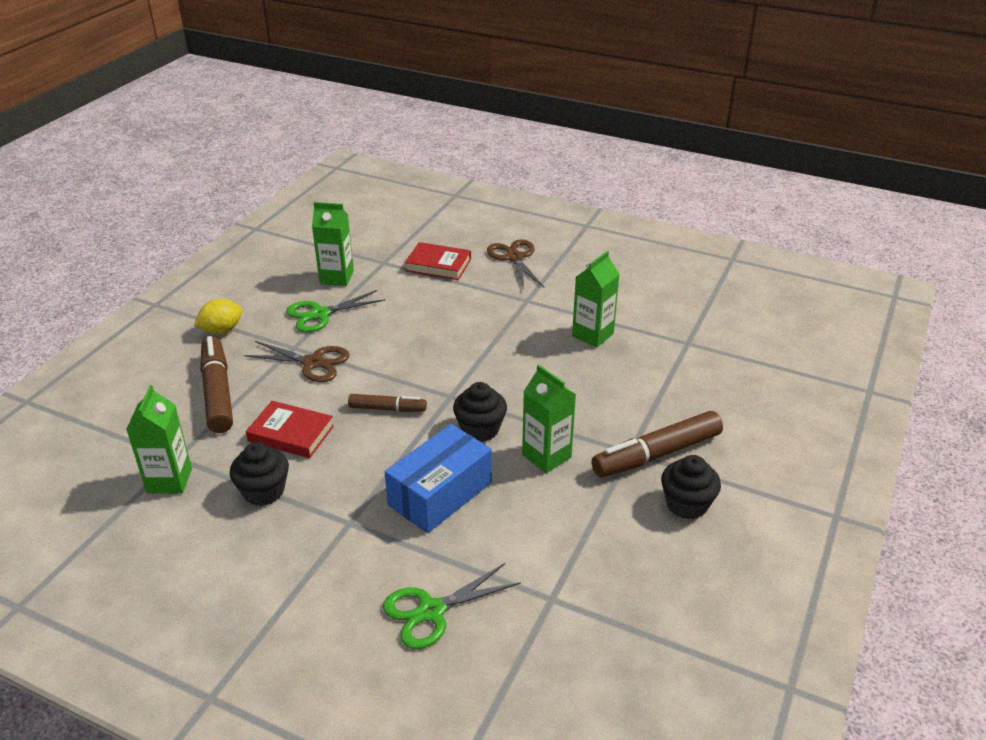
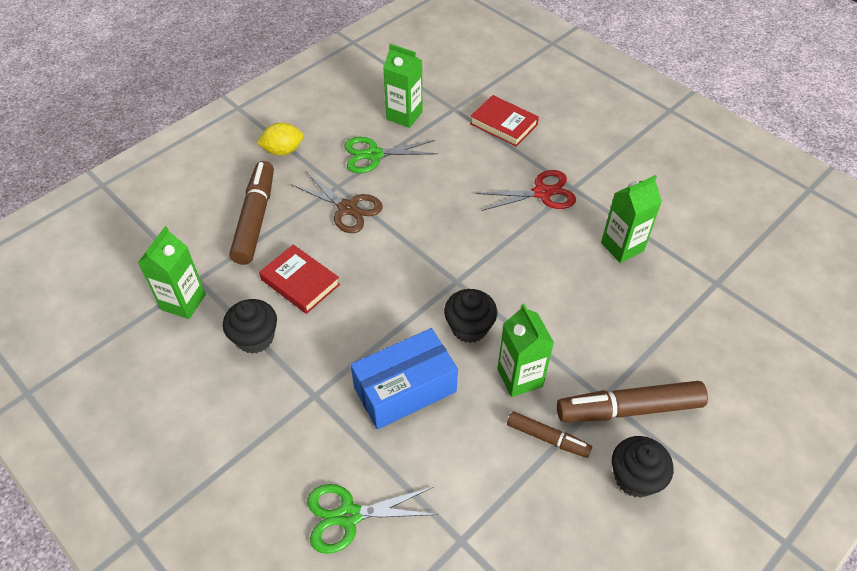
camera: 20 degrees right, 15 degrees up
brown marker [348,394,427,412] -> brown marker moved to [507,411,592,458]
brown scissors [487,239,544,289] -> none
none -> red scissors [476,170,576,211]

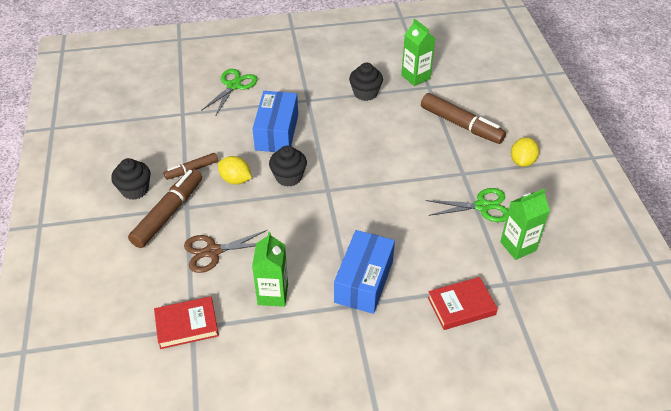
camera: 125 degrees right, 5 degrees down
red book [259,244,340,314] -> red book moved to [154,296,219,349]
brown scissors [291,171,383,233] -> brown scissors moved to [184,230,267,273]
green scissors [344,137,438,173] -> green scissors turned 60 degrees clockwise [426,188,509,222]
red scissors [476,170,576,211] -> blue box [334,230,395,314]
green carton [497,304,554,397] -> yellow lemon [218,156,252,184]

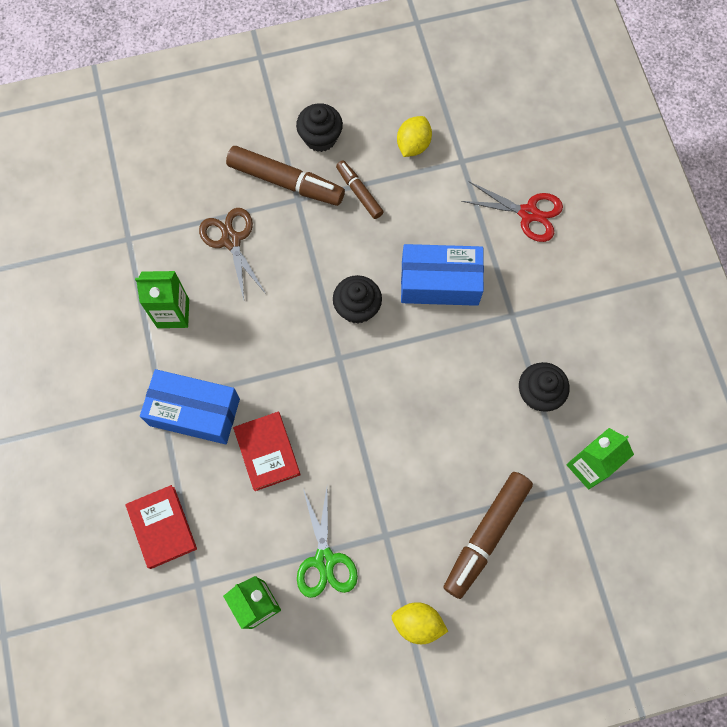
camera: 85 degrees right, 25 degrees up
red book [154,296,219,349] -> red book moved to [233,412,301,491]
green scissors [201,69,258,115] -> red scissors [461,181,563,242]
yellow lemon [218,156,252,184] -> yellow lemon moved to [397,116,432,157]

